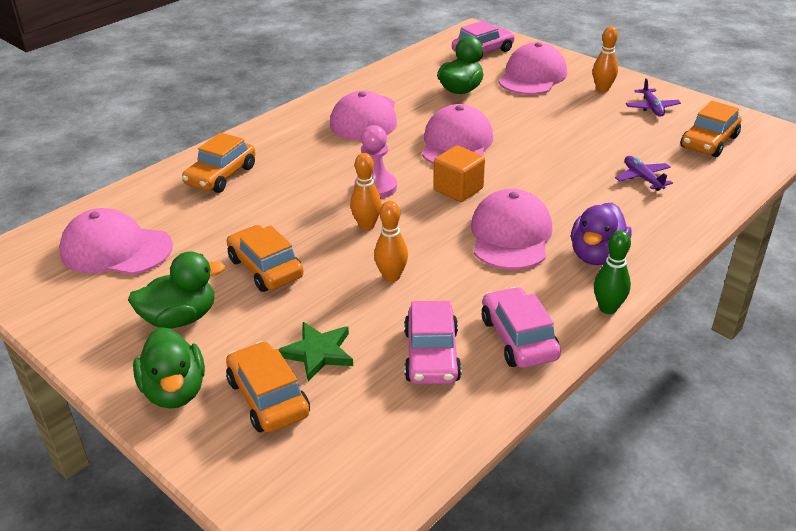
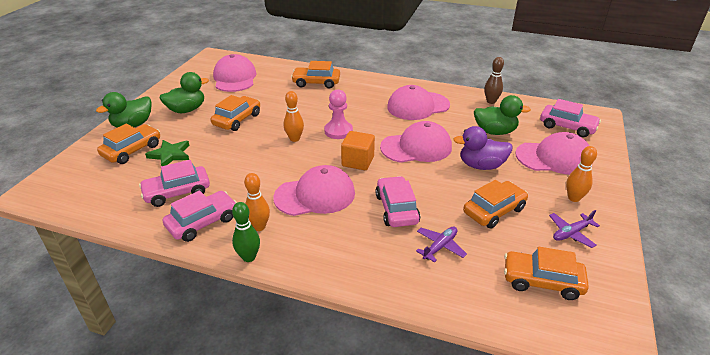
camera: 65 degrees right, 0 degrees up
green duck [128,251,225,328] -> green duck turned 75 degrees counterclockwise [160,72,209,113]
orange bowling pin [374,201,408,282] -> orange bowling pin moved to [244,173,270,231]
purple duck [571,202,631,265] -> purple duck moved to [453,126,513,170]
none -> pink car [375,176,420,227]
none -> orange car [463,180,528,229]
none -> brown bowling pin [484,57,504,104]

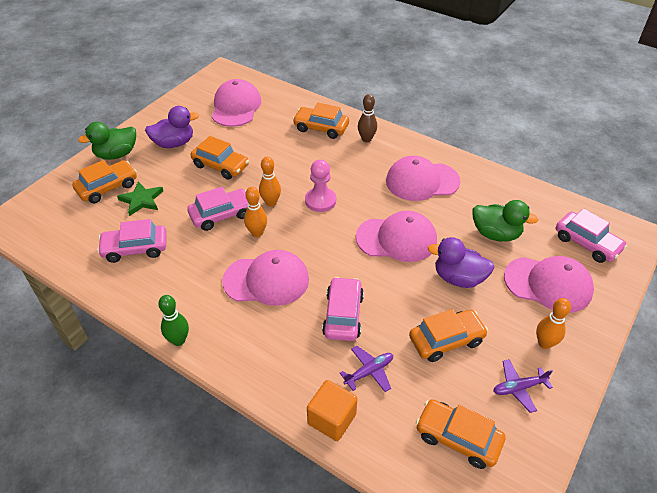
camera: 15 degrees right, 10 degrees up
green duck [160,72,209,113] -> purple duck [145,106,199,148]
pink car [163,191,237,242] -> pink car moved to [187,187,248,231]
orange car [211,95,260,131] -> orange car turned 75 degrees clockwise [191,136,249,180]
orange bowling pin [244,173,270,231] -> orange bowling pin moved to [244,187,267,237]
orange cube [341,131,375,170] -> orange cube moved to [307,380,358,441]
brown bowling pin [484,57,504,104] -> brown bowling pin moved to [358,94,377,142]

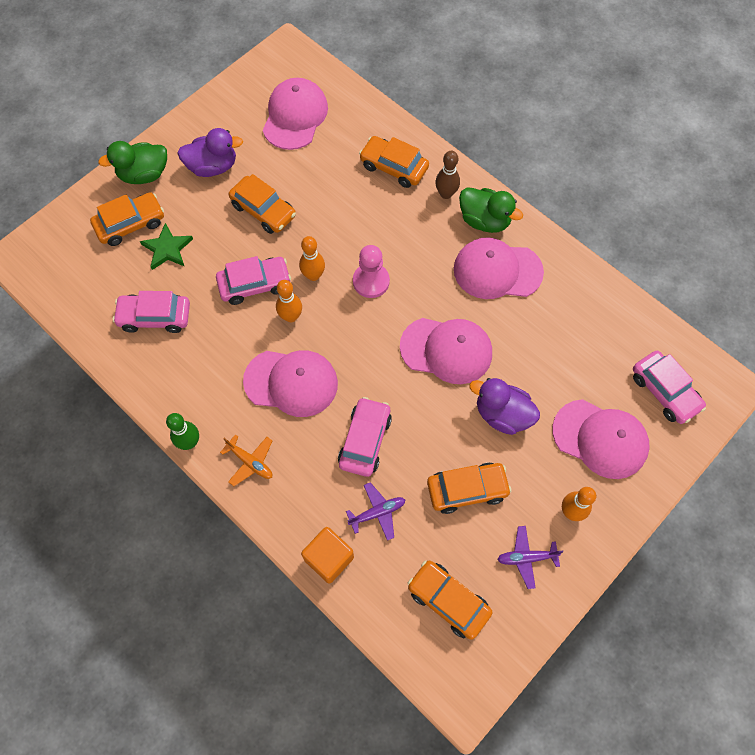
camera: 10 degrees right, 20 degrees up
green duck [473,200,538,242] -> green duck moved to [459,187,523,233]
none -> orange plane [220,434,272,486]

